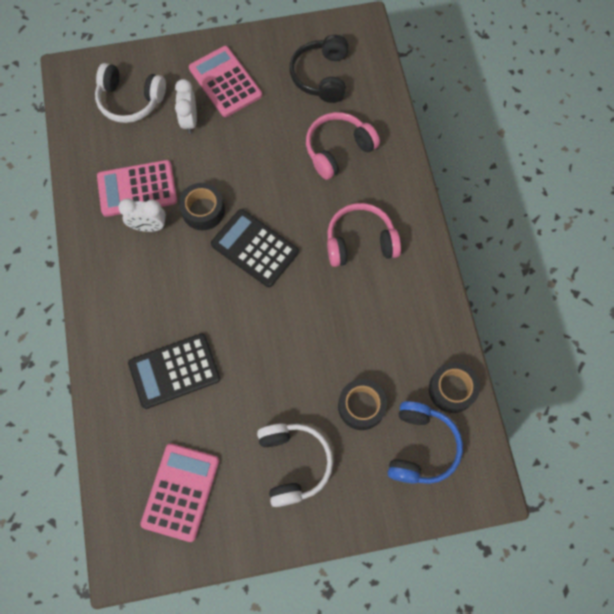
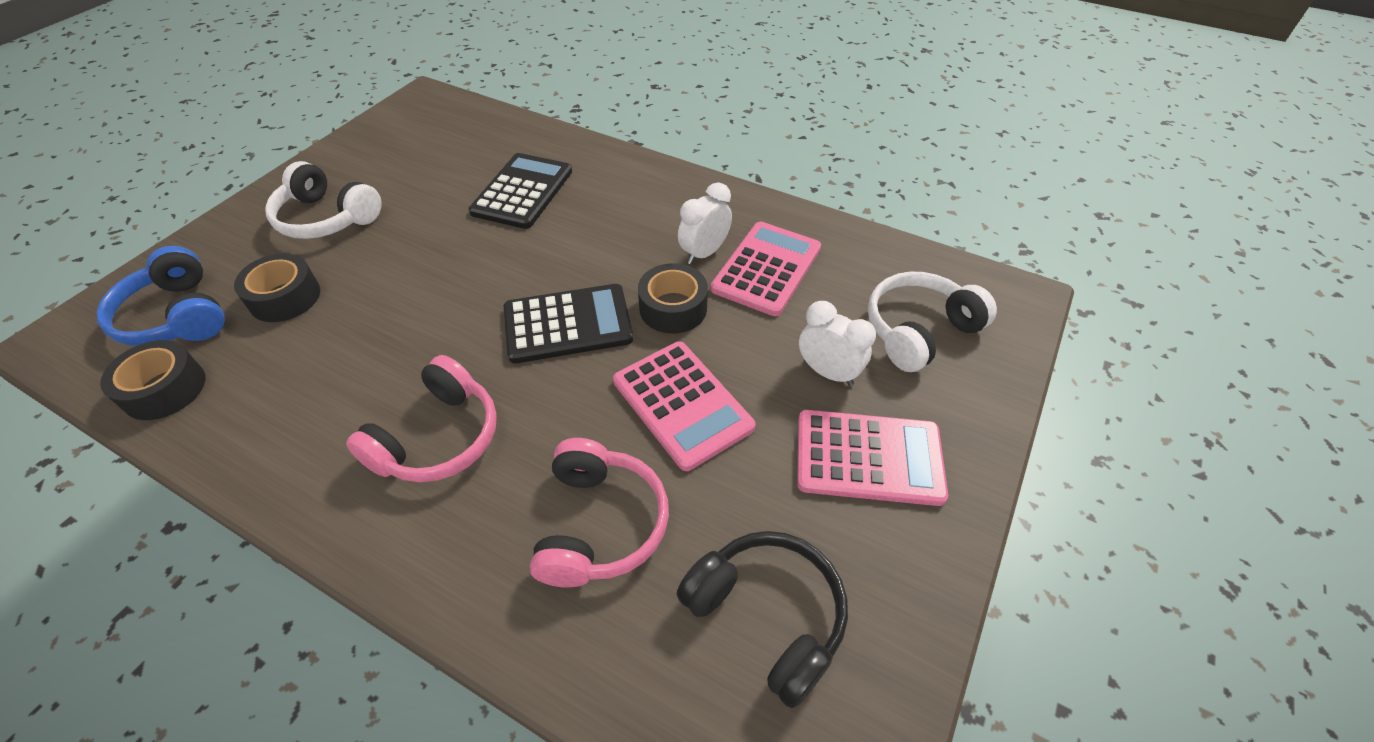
camera: 130 degrees right, 20 degrees down
pink calculator [140,443,219,542] -> pink calculator moved to [613,341,756,471]

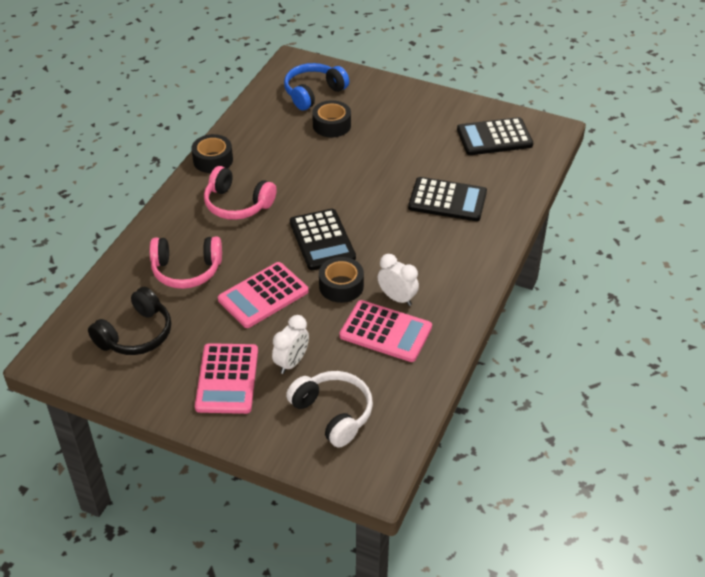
camera: 85 degrees right, 5 degrees down
black tape [100,340,205,420] -> black tape moved to [192,134,233,173]
white headphones [265,161,382,239] -> none
none -> black calculator [457,117,533,155]

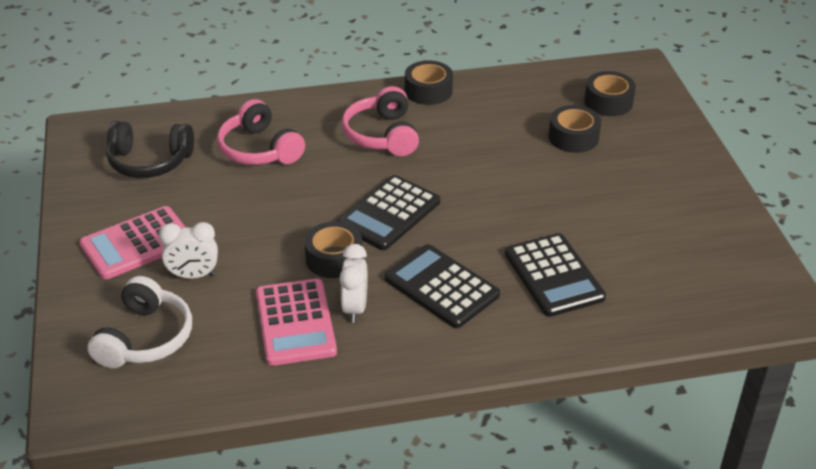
camera: 55 degrees right, 5 degrees down
pink calculator [218,262,309,328] -> none
blue headphones [284,63,349,110] -> black tape [584,71,636,116]
black calculator [457,117,533,155] -> black calculator moved to [384,244,500,328]

